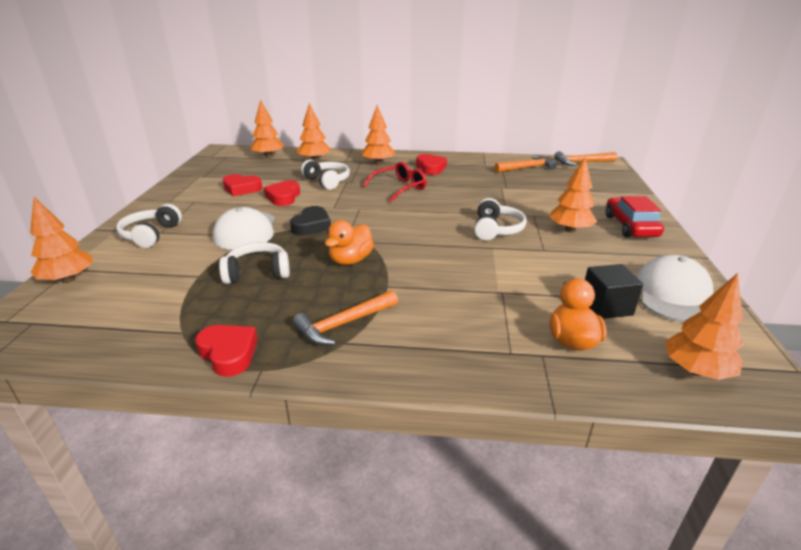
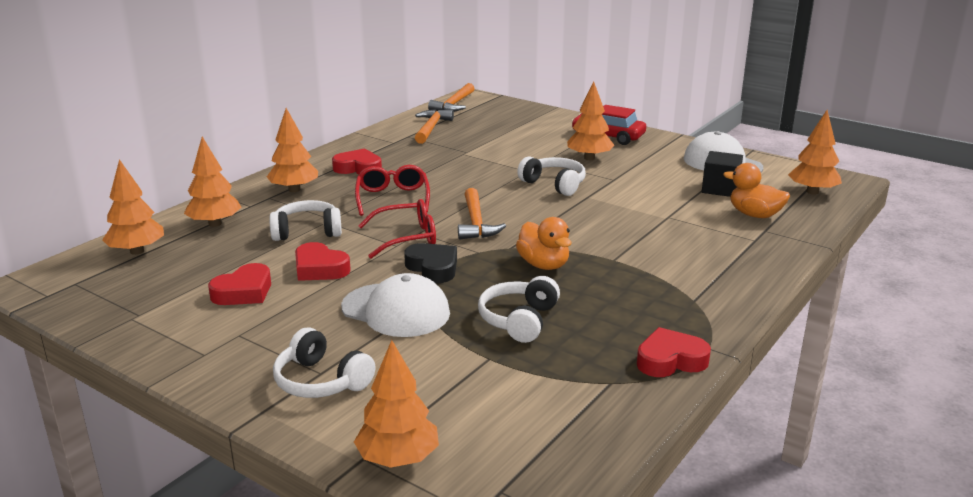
camera: 60 degrees left, 5 degrees down
orange hammer [293,290,398,346] -> orange hammer moved to [458,188,506,239]
none -> red glasses [358,199,436,258]

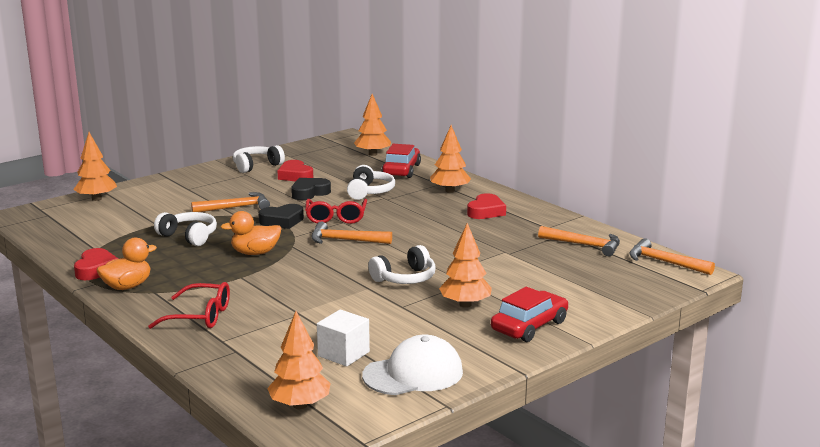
camera: 105 degrees right, 5 degrees down
orange tree [184,137,242,227] -> red car [381,144,421,178]
white headphones [273,327,375,398] -> white headphones moved to [233,145,285,173]
red heart [295,242,351,281] -> black heart [291,178,331,200]
white cap [341,273,450,337] -> orange hammer [191,192,270,212]
red glasses [355,165,430,216] -> red glasses moved to [148,282,230,329]
black cube [702,151,743,197] -> white cube [317,309,370,367]
orange duck [723,163,790,218] -> orange duck moved to [97,238,157,290]

